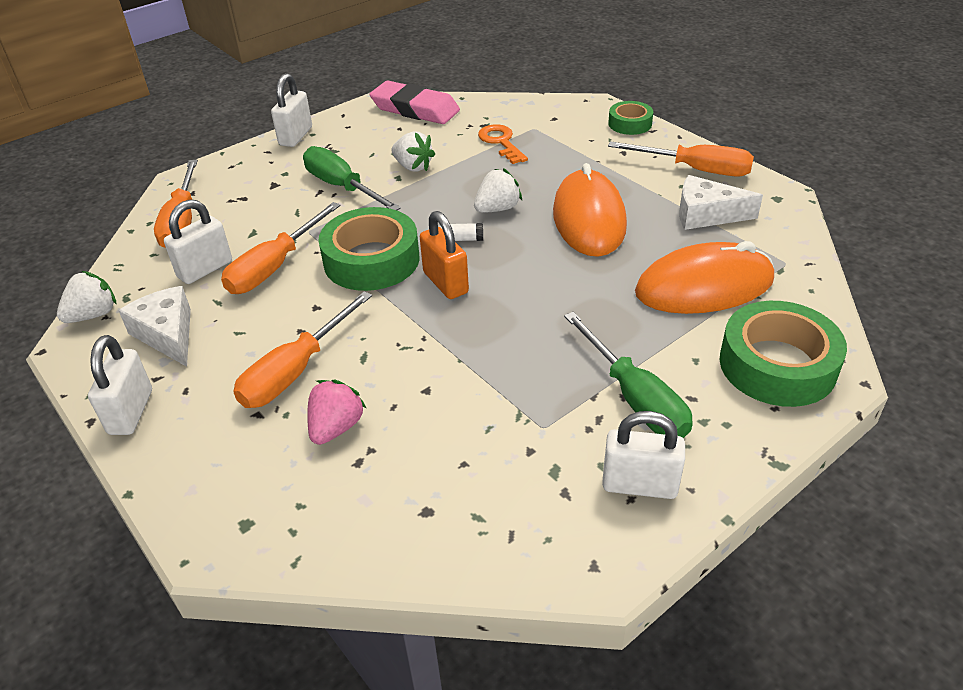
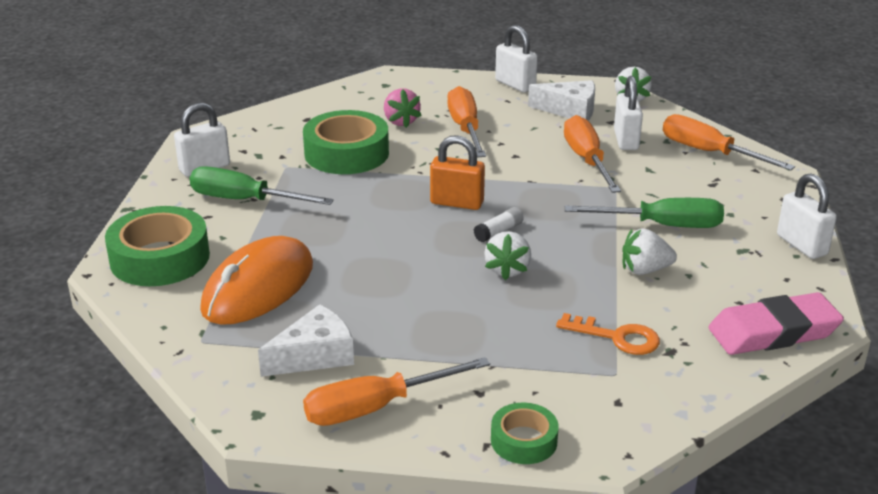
camera: 135 degrees right, 10 degrees down
green tape [319,207,420,291] -> green tape moved to [303,110,389,174]
orange mouse [553,163,627,257] -> none

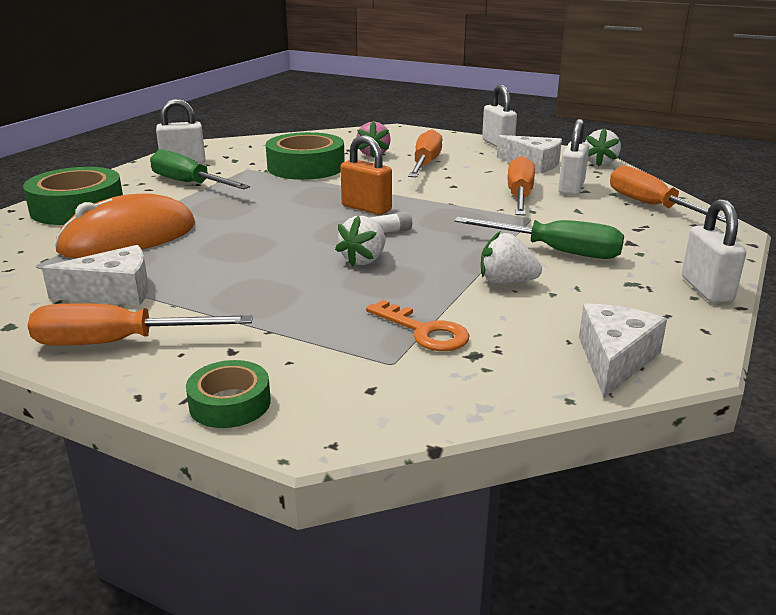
camera: 20 degrees right, 5 degrees down
pink eraser [708,292,844,355] -> white cheese [579,303,667,398]

